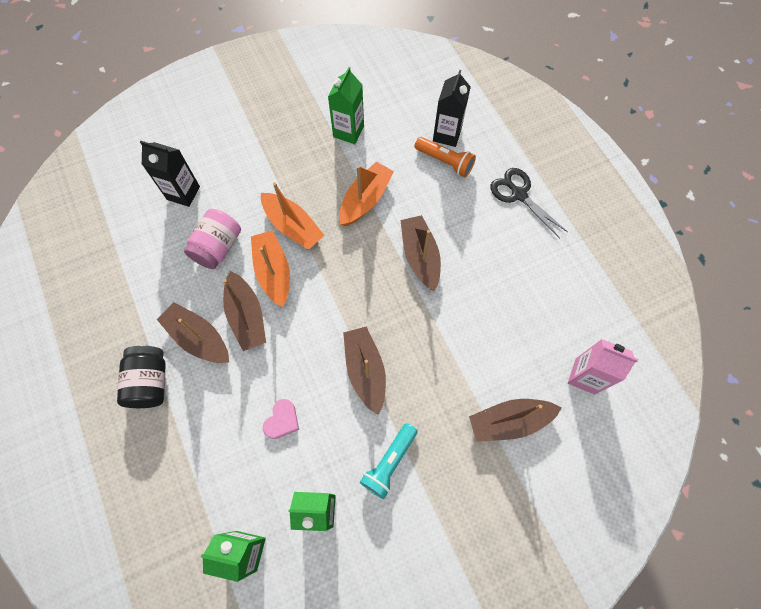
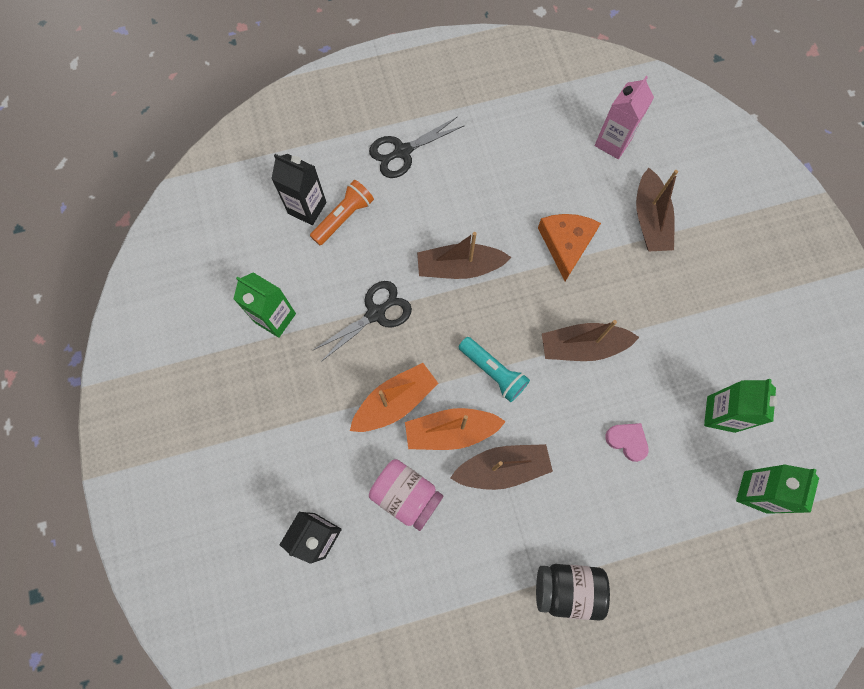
camera: 80 degrees left, 5 degrees up
brown boat [157,302,229,363] -> none
orange boat [339,162,394,226] -> black scissors [312,281,412,362]
turquoise flashlight [360,423,418,499] -> turquoise flashlight moved to [459,337,530,402]
none -> orange cheese [538,214,601,281]

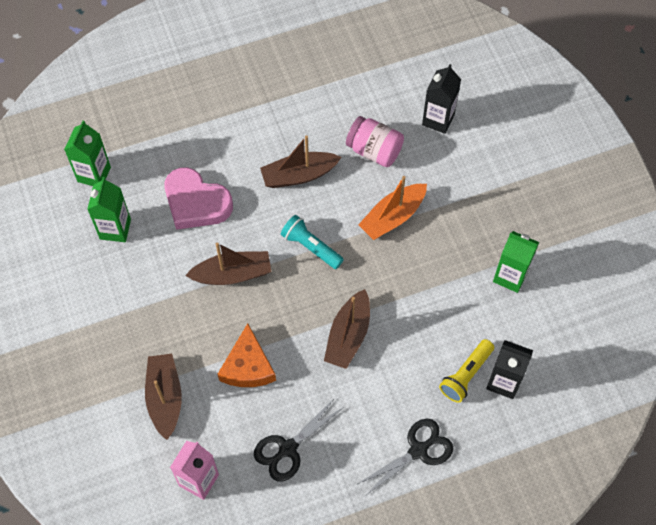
camera: 175 degrees right, 10 degrees down
orange flashlight [310,180,374,245] -> yellow flashlight [439,339,494,403]
black scissors [312,281,412,362] -> black scissors moved to [254,398,344,481]
orange boat [405,408,506,450] -> none
brown boat [417,232,511,279] -> brown boat turned 120 degrees clockwise [324,289,370,369]
black jar [536,564,610,621] -> none
pink heart [605,423,649,462] -> pink heart [164,167,233,230], size x2.01

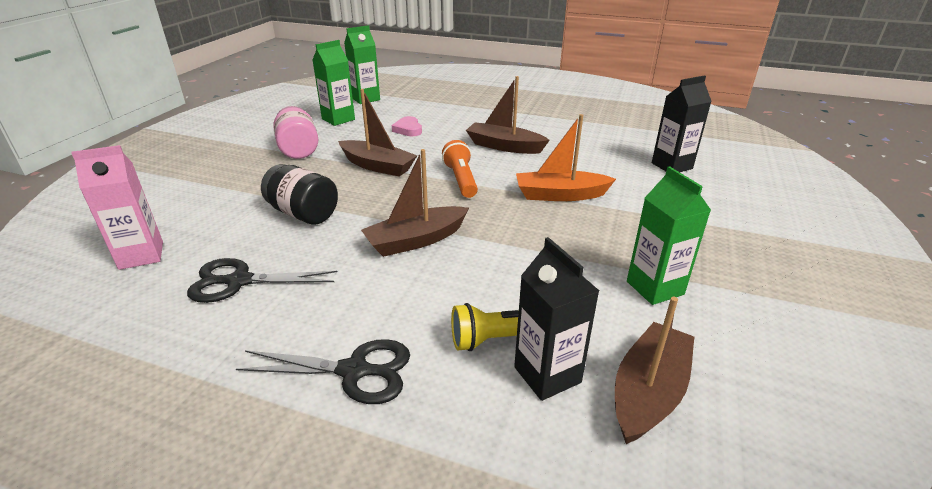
camera: 40 degrees right, 30 degrees down
brown boat [145,354,182,440] -> brown boat moved to [615,297,694,444]
pink heart [164,167,233,230] -> pink heart [392,116,422,136], size x0.50
orange cheese [218,323,276,387] -> black jar [261,164,338,224]
turquoise flashlight [281,215,344,269] -> orange flashlight [442,140,478,198]
pink jar [346,116,404,167] -> pink jar moved to [273,106,318,159]

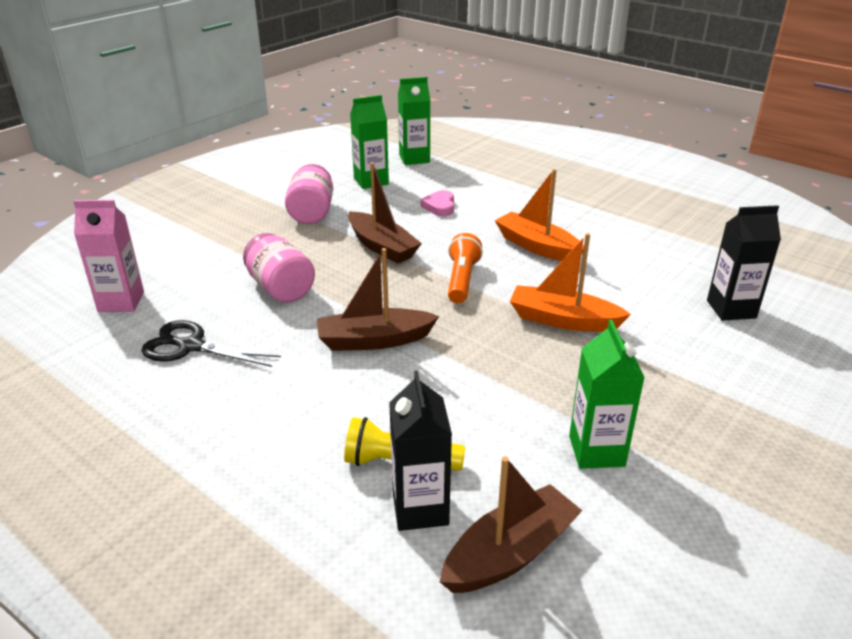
camera: 20 degrees right, 0 degrees up
black scissors [236,339,410,404] -> none
black jar [261,164,338,224] -> pink jar [243,233,315,302]
brown boat [466,76,550,154] -> orange boat [495,169,584,261]

